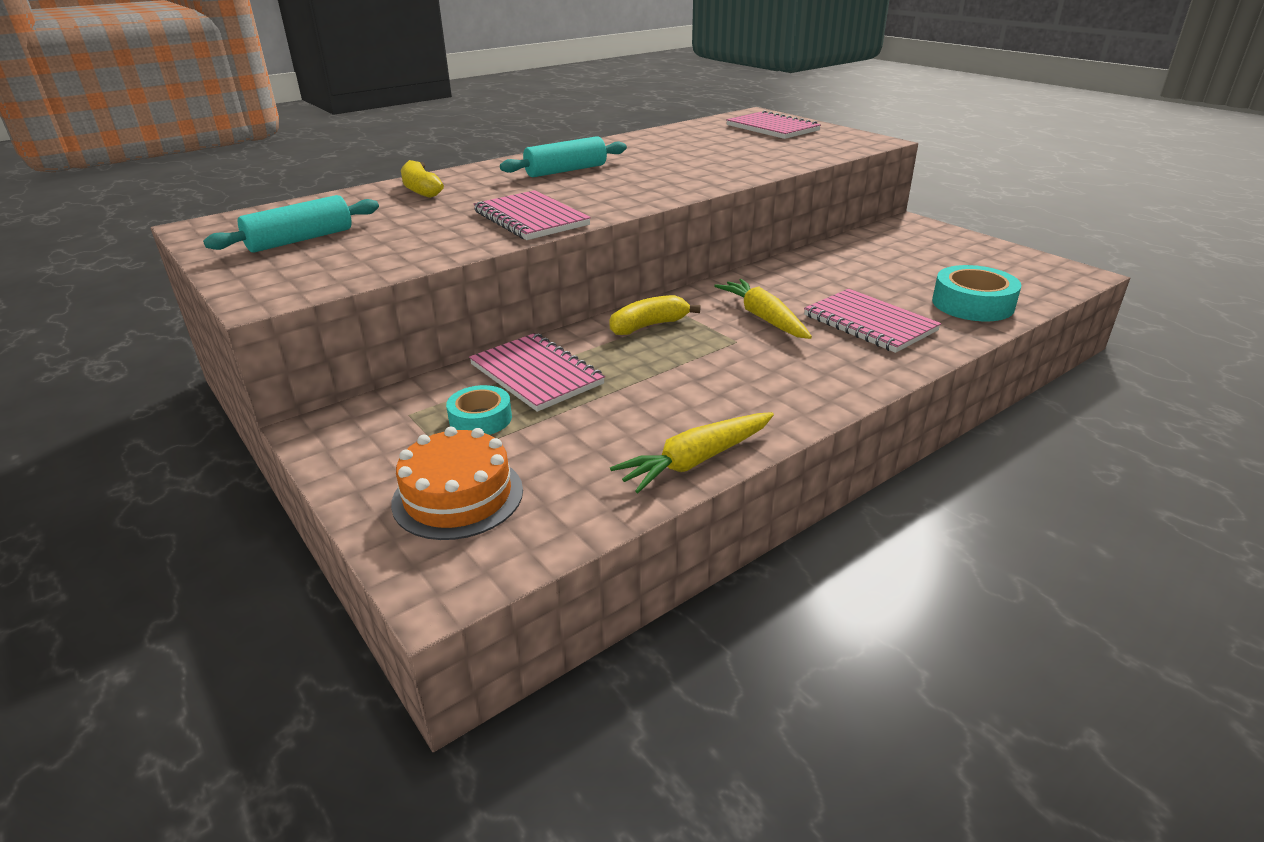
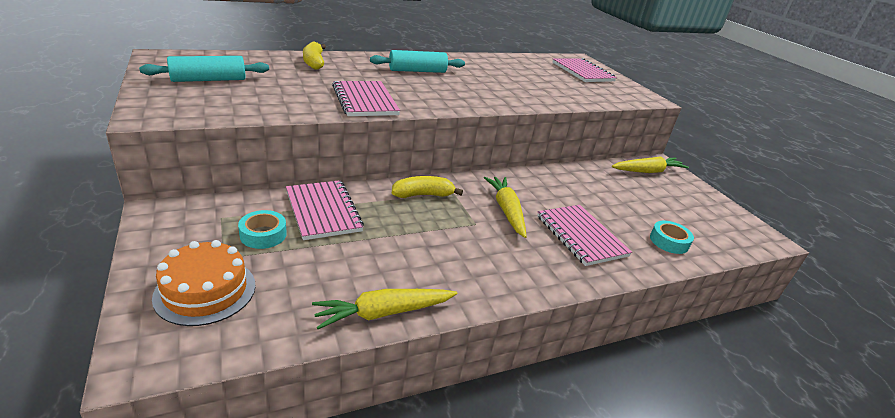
camera: 10 degrees right, 0 degrees up
turquoise tape [932,265,1021,321] -> turquoise tape [650,221,694,254], size x0.64
none -> yellow carrot [612,156,689,173]

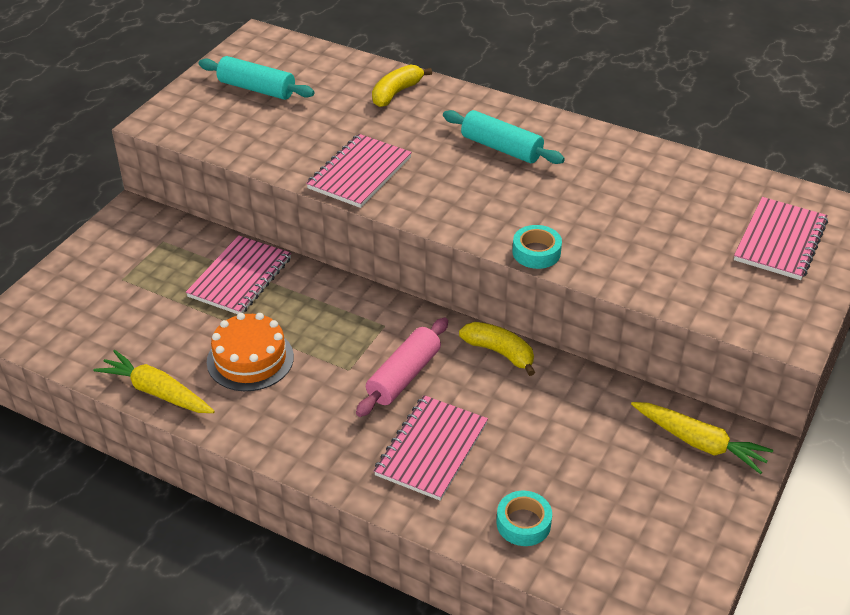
camera: 55 degrees right, 10 degrees up
orange cake [152,240,256,326] -> orange cake moved to [207,313,294,391]
turquoise tape [238,210,287,249] -> turquoise tape moved to [512,225,562,269]
yellow banana [392,176,463,198] -> yellow banana moved to [459,322,535,376]
yellow carrot [484,177,527,238] -> pink rolling pin [356,317,448,417]

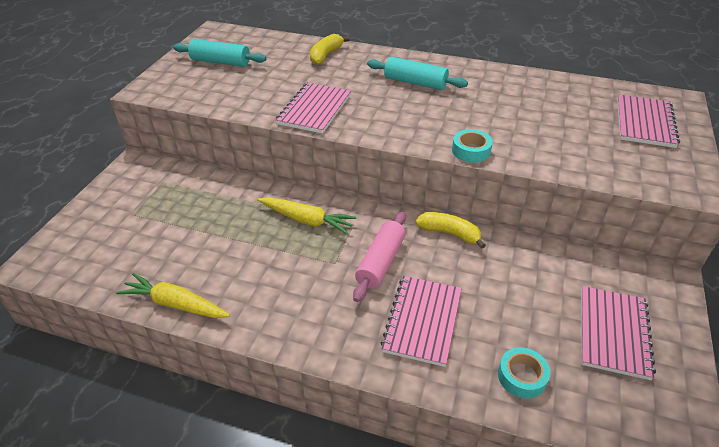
camera: 10 degrees left, 0 degrees up
pink notebook [186,235,291,314] -> pink notebook moved to [581,286,656,380]
orange cake [207,313,294,391] -> none
yellow carrot [631,402,773,474] -> yellow carrot moved to [257,197,356,234]

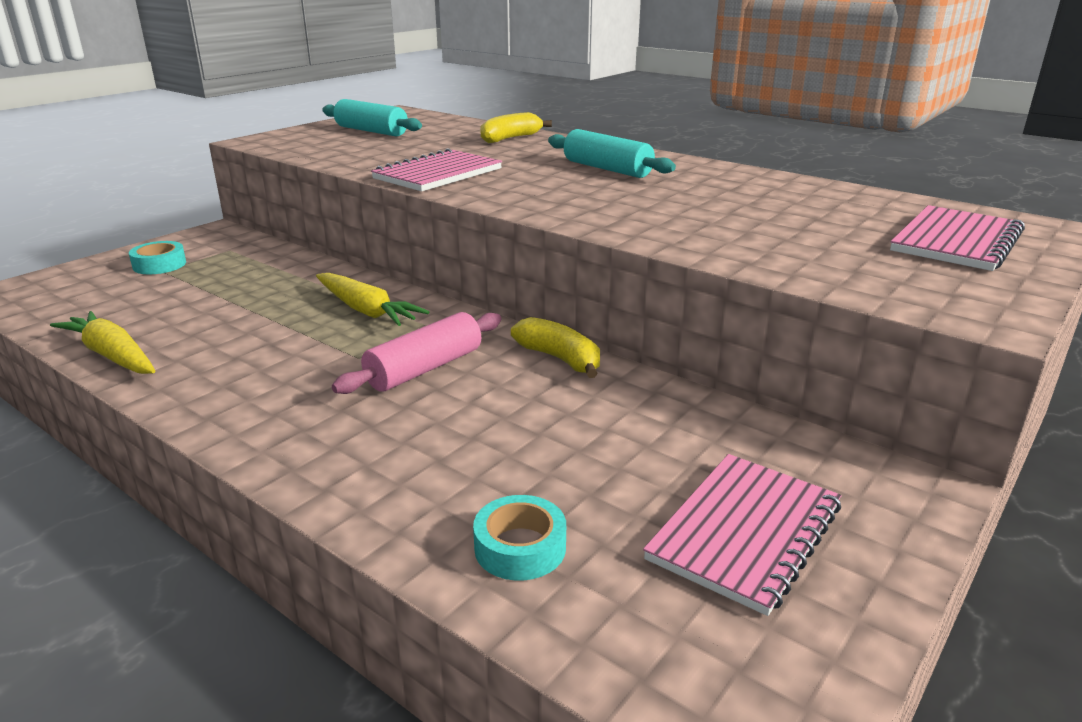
camera: 20 degrees right, 15 degrees down
pink notebook [381,276,462,367] -> none
turquoise tape [452,129,493,163] -> turquoise tape moved to [129,241,186,274]

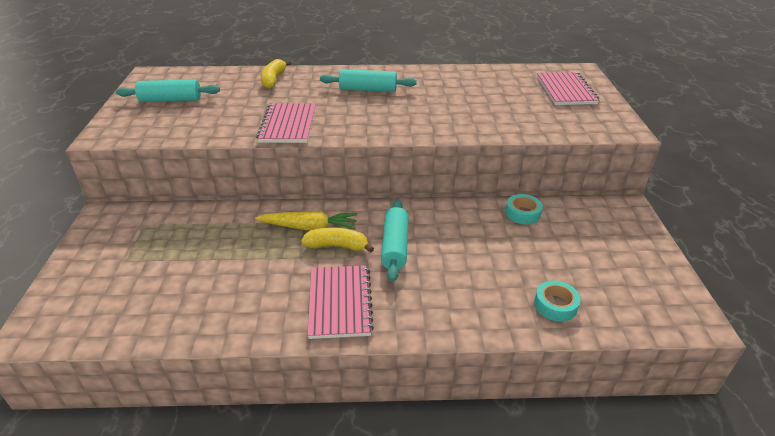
camera: 40 degrees left, 10 degrees up
yellow carrot [50,311,155,374] -> none
turquoise tape [129,241,186,274] -> turquoise tape moved to [505,194,543,225]
pink rolling pin [332,312,501,394] -> turquoise rolling pin [381,200,409,282]
yellow banana [511,317,600,378] -> yellow banana moved to [301,228,374,253]
pink notebook [643,454,841,616] -> pink notebook moved to [307,265,374,339]

